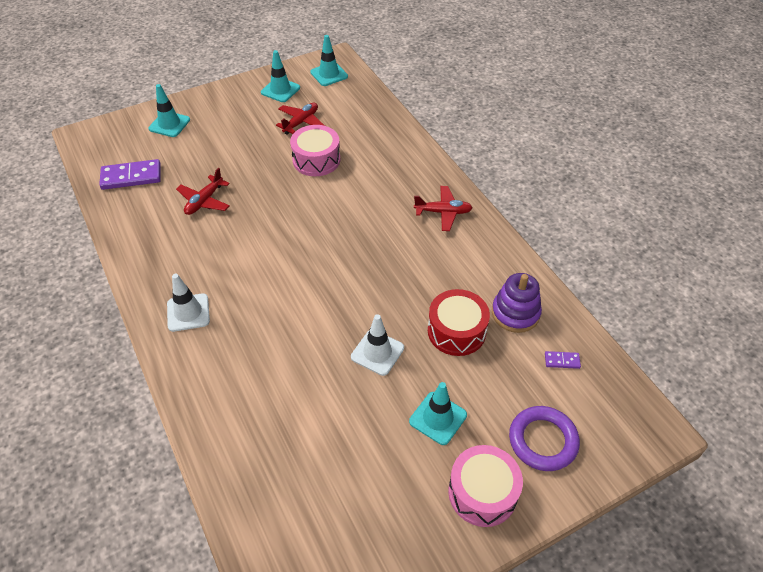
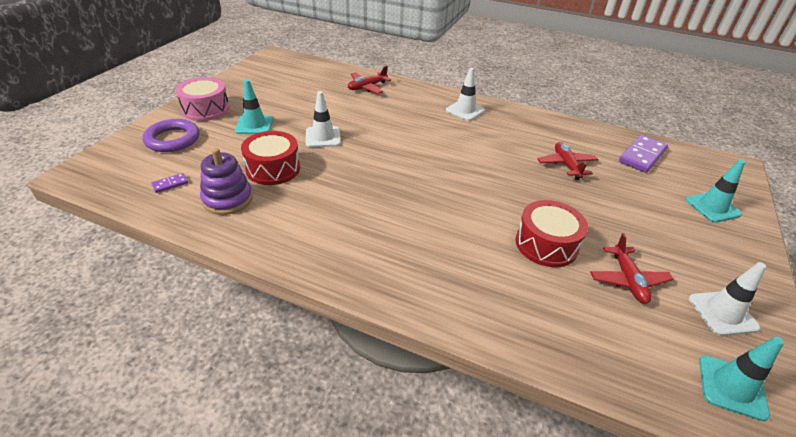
camera: 140 degrees right, 10 degrees down
turquoise traffic cone [261,50,300,102] -> white traffic cone [689,262,766,336]
pink drum [290,125,340,176] -> red drum [516,200,588,267]
red plane [414,186,473,231] -> red plane moved to [348,66,391,94]

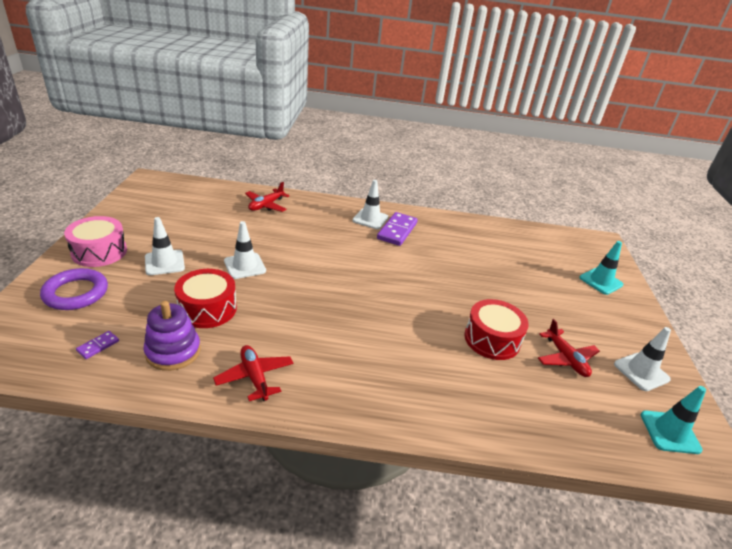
camera: 20 degrees left, 5 degrees down
turquoise traffic cone [235,79,273,134] -> white traffic cone [145,217,185,275]
red plane [537,142,598,180] -> red plane moved to [213,345,294,401]
purple domino [619,135,668,173] -> purple domino moved to [377,212,418,246]

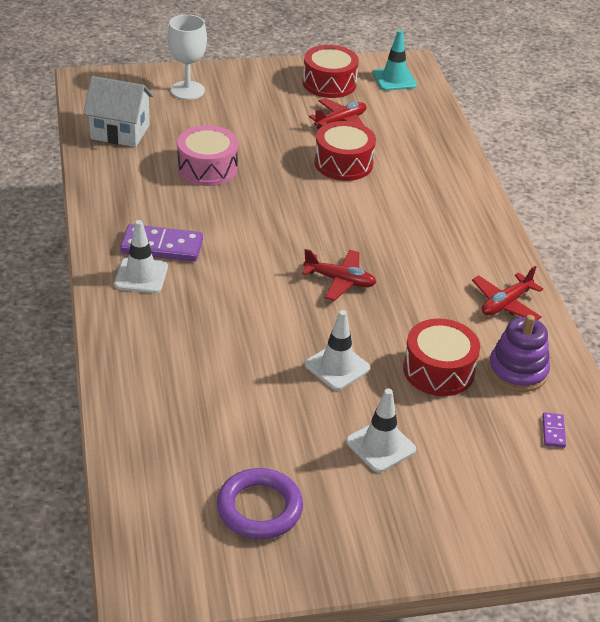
camera: 105 degrees left, 5 degrees up
purple ring [40,268,108,310] -> purple ring moved to [217,468,303,539]
pink drum [64,216,127,267] -> pink drum moved to [177,125,238,186]
purple domino [76,331,119,359] -> purple domino turned 75 degrees clockwise [542,412,566,448]
red plane [245,182,289,212] -> red plane moved to [302,249,376,301]
turquoise traffic cone [579,241,623,295] -> white goblet [168,14,207,100]
white traffic cone [614,327,671,391] -> red drum [303,45,359,98]
none -> white house [83,76,154,147]

